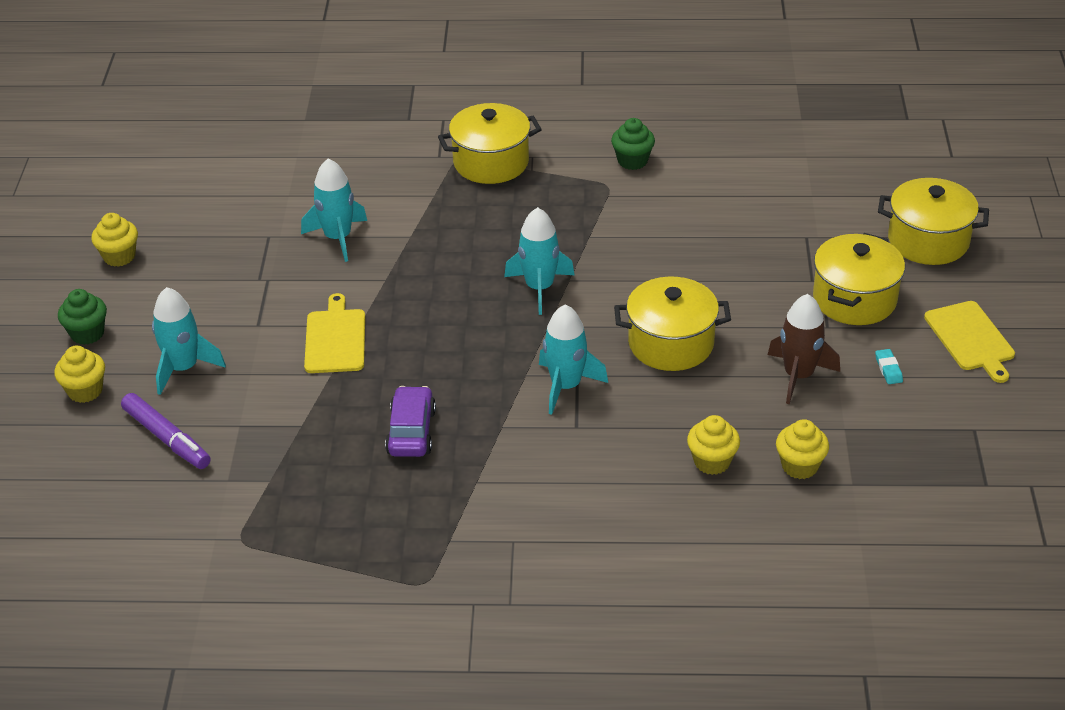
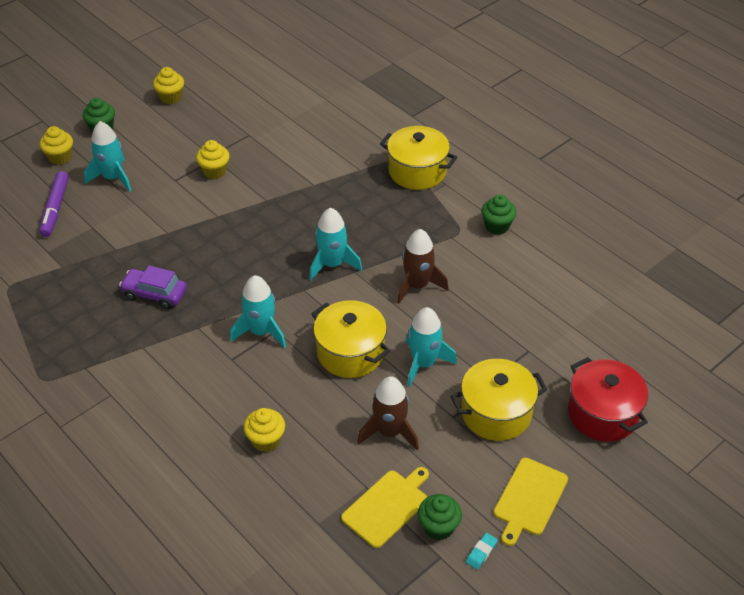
camera: 45 degrees right, 5 degrees up
turquoise rocket [301,158,367,262] -> turquoise rocket moved to [406,307,457,387]
yellow cutting board [304,293,365,373] -> yellow cutting board moved to [341,467,429,548]
purple car [385,386,436,457] -> purple car turned 120 degrees counterclockwise [119,266,187,309]
yellow cupcake [776,419,829,479] -> yellow cupcake moved to [196,140,230,179]
turquoise eraser [875,349,903,384] -> turquoise eraser moved to [466,533,498,570]
yellow pot [878,178,989,265] -> red pot [568,357,648,442]
none -> brown rocket [397,229,449,304]
none -> green cupcake [418,494,462,540]

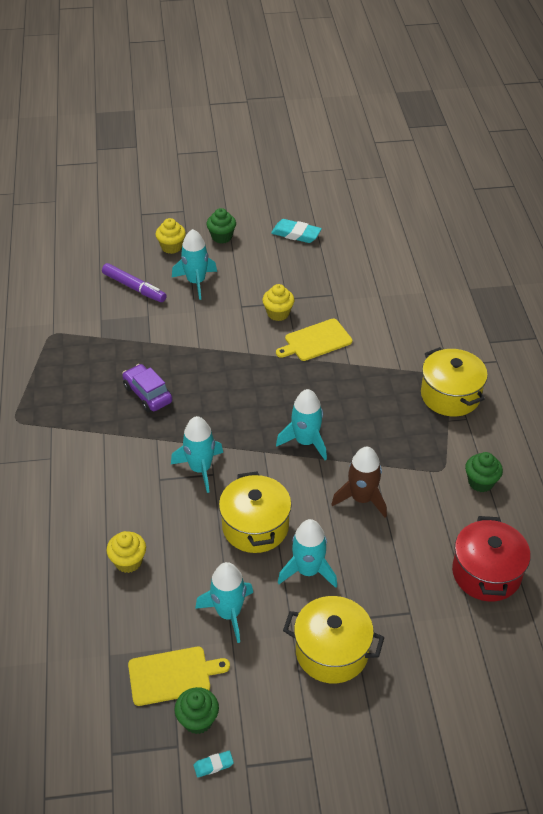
camera: 35 degrees right, 0 degrees up
purple marker [39,171,69,237] -> purple marker turned 90 degrees counterclockwise [102,263,167,302]
yellow cupcake [153,67,184,104] -> turquoise eraser [271,219,322,243]
brown rocket [357,376,419,450] -> turquoise rocket [195,562,253,643]
yellow cutting board [494,458,568,546] -> yellow cutting board moved to [276,319,352,361]
red pot [568,357,648,442] -> red pot moved to [452,516,531,601]

